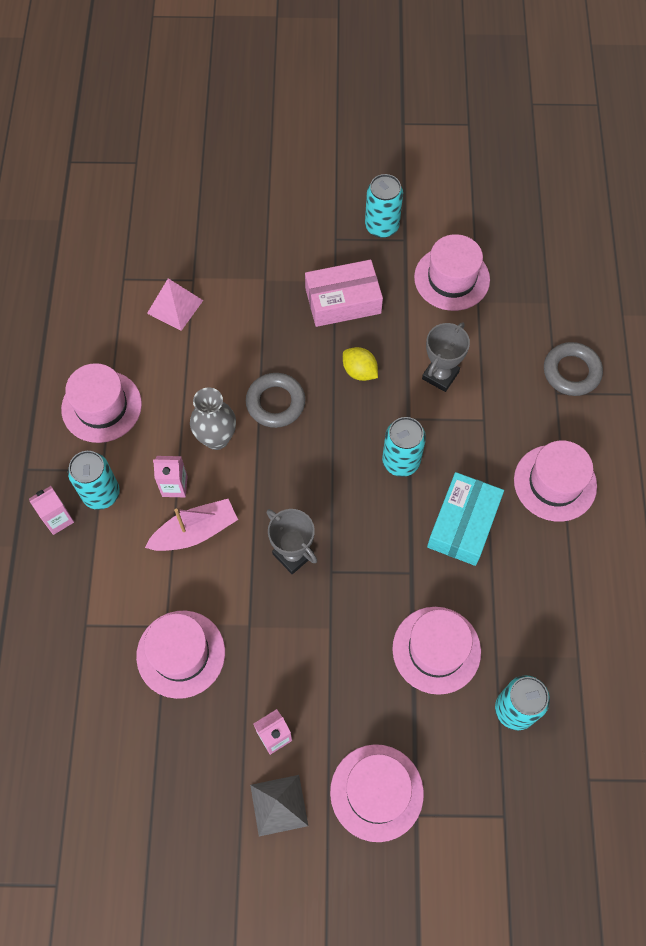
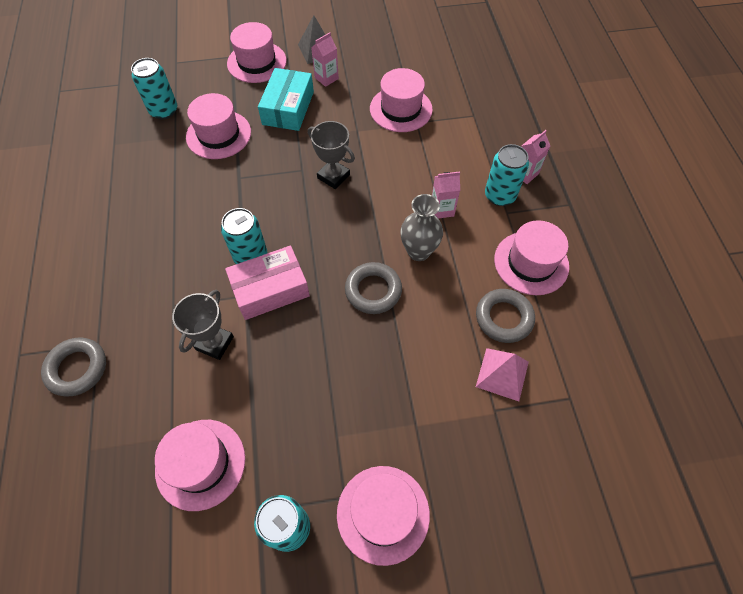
camera: 170 degrees right, 5 degrees down
pink boat [145,499,238,551] -> none
pink box [305,260,383,327] -> pink box moved to [225,246,310,320]
yellow lemon [343,347,378,381] -> none
turquoise box [427,472,504,566] -> turquoise box moved to [258,68,314,131]
pink hat [514,441,597,522] -> pink hat moved to [337,466,430,566]
none -> grey ring [476,289,535,343]

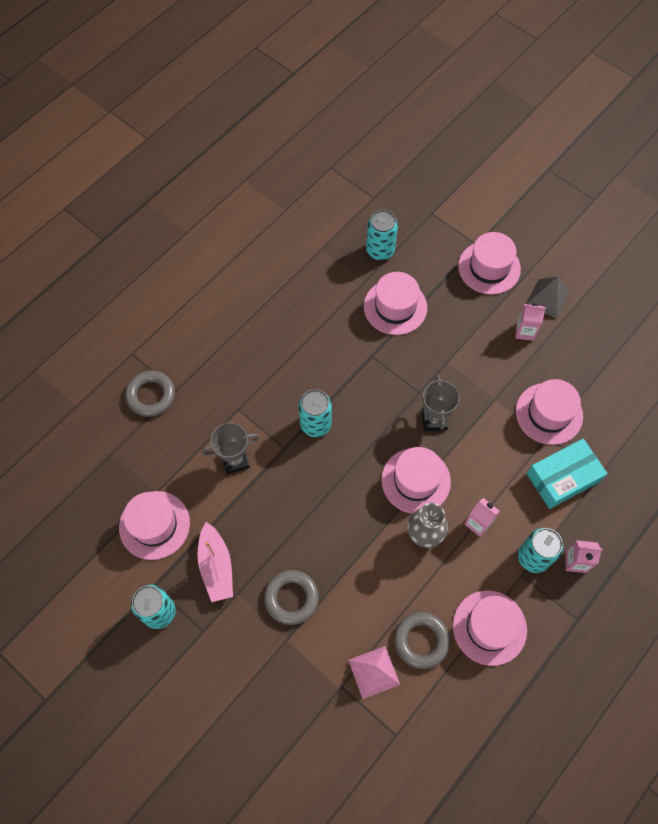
camera: 50 degrees right, 5 degrees up
pink box [225,246,310,320] -> none
turquoise box [258,68,314,131] -> turquoise box moved to [527,439,608,509]
pink hat [337,466,430,566] -> pink hat moved to [381,447,451,514]
grey ring [345,262,402,314] -> grey ring moved to [264,570,319,625]
none -> pink boat [197,522,233,602]

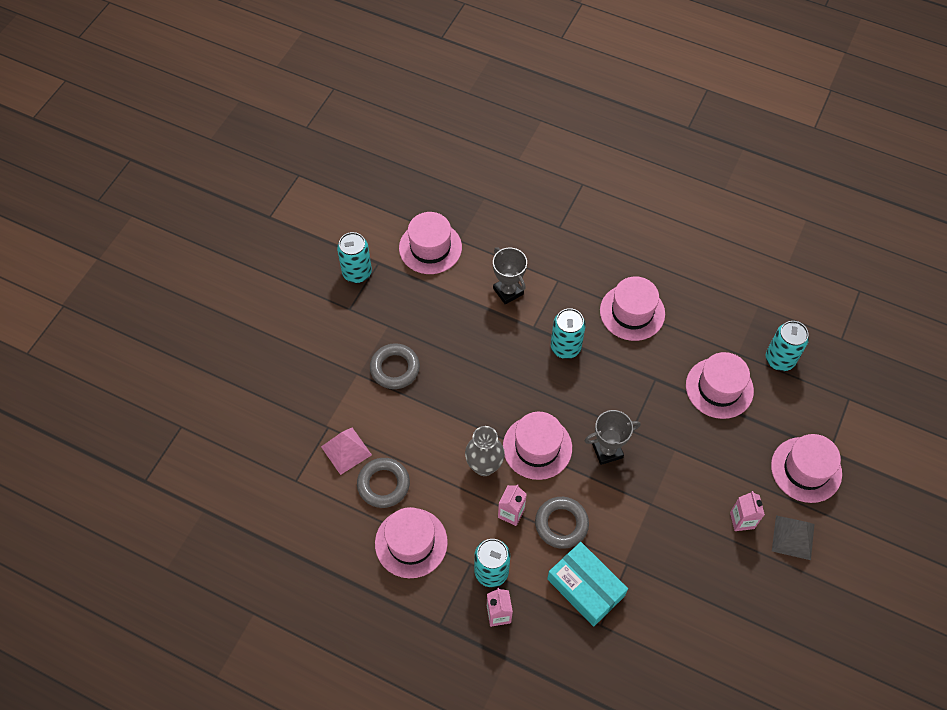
camera: 75 degrees right, 5 degrees down
grey ring [125,370,175,417] -> grey ring moved to [535,497,589,549]
pink boat [197,522,233,602] -> none
pink hat [516,379,583,445] -> pink hat moved to [600,276,665,341]

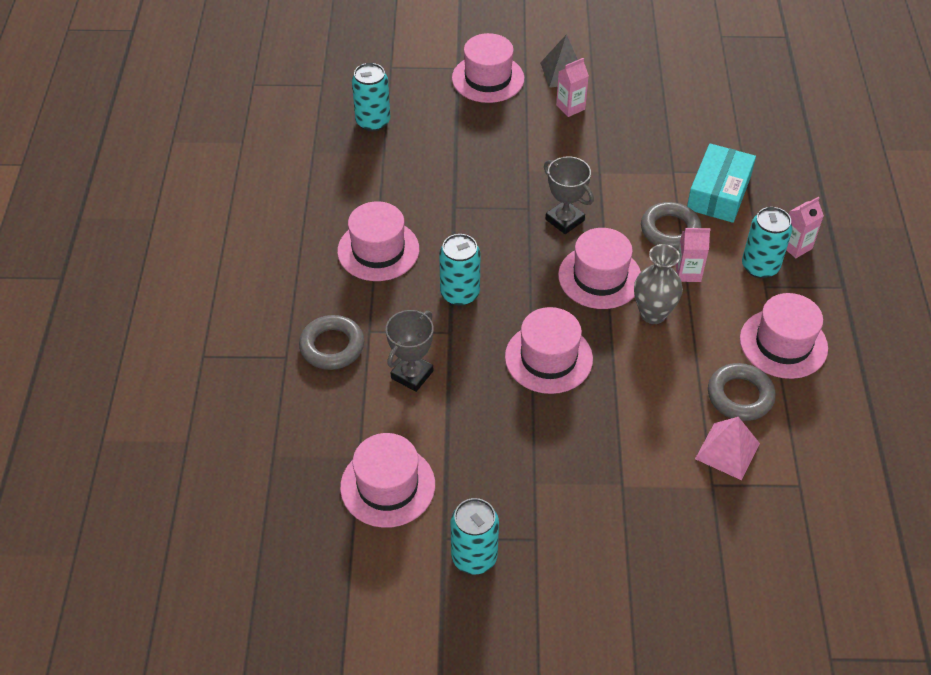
camera: 115 degrees left, 10 degrees down
grey ring [370,343,420,389] -> grey ring moved to [299,315,364,370]
pink hat [686,352,754,419] -> pink hat moved to [505,307,593,394]

